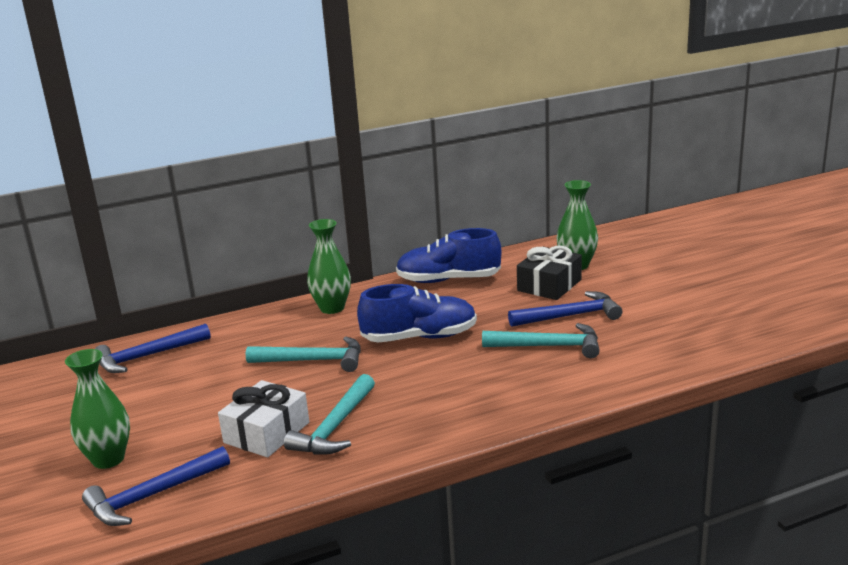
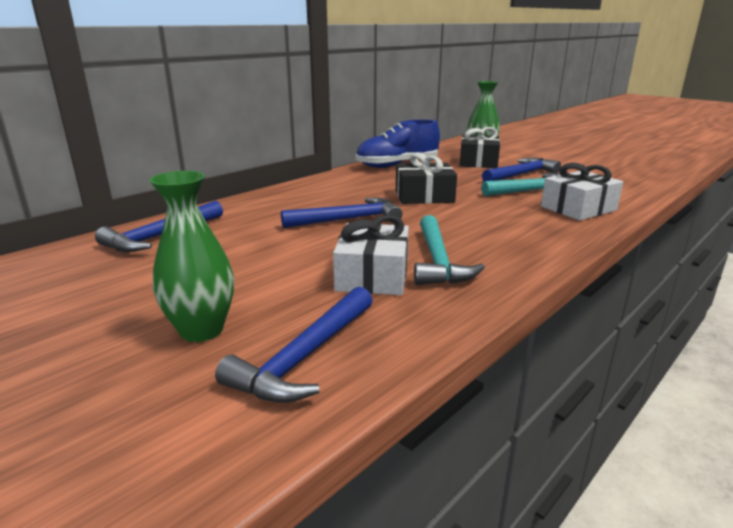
camera: 25 degrees left, 0 degrees up
turquoise hammer [246,337,361,372] -> blue hammer [281,198,402,228]
green vase [307,219,351,314] -> none
blue shoe [357,284,477,343] -> black gift [396,152,457,204]
none -> white gift [541,163,623,221]

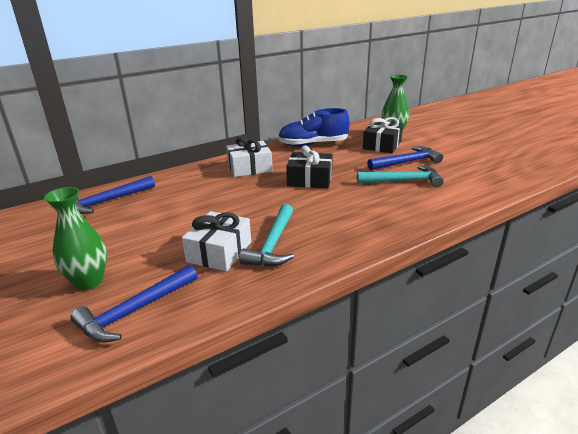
camera: 15 degrees right, 5 degrees up
blue hammer [281,198,402,228] -> none
white gift [541,163,623,221] -> white gift moved to [226,137,273,177]

